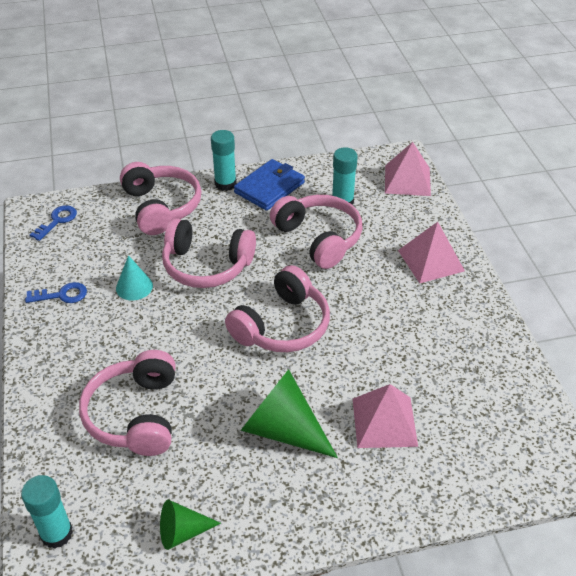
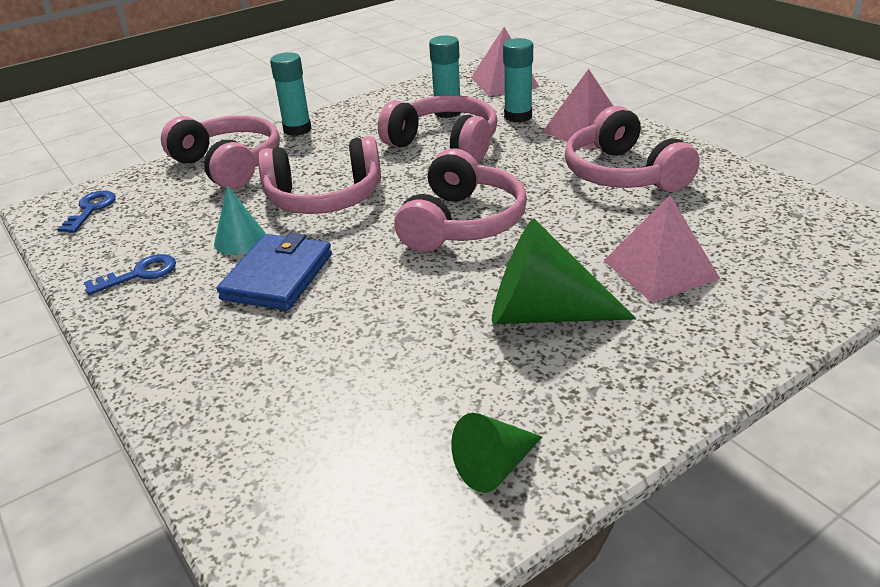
camera: 20 degrees left, 10 degrees down
turquoise glue stick [21,475,73,549] -> turquoise glue stick moved to [503,38,533,123]
pink headphones [79,350,176,456] -> pink headphones moved to [565,106,700,192]
blue wallet [234,159,305,211] -> blue wallet moved to [217,233,332,310]

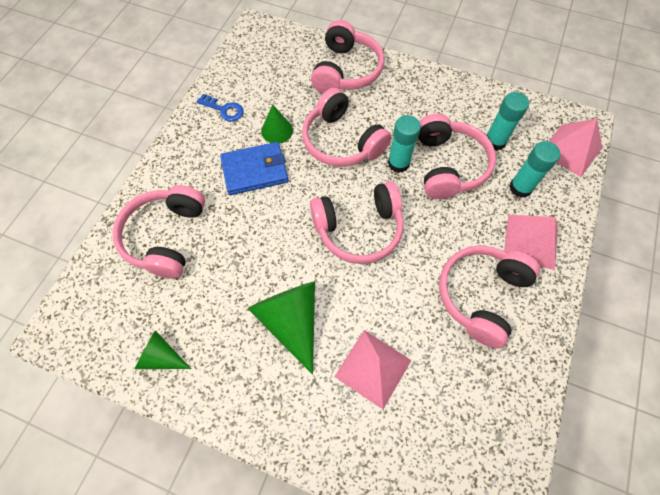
camera: 55 degrees right, 30 degrees up
blue key [57,191,116,233] -> none
turquoise cone [214,185,266,255] -> green cone [261,104,293,144]
turquoise glue stick [270,52,312,136] -> turquoise glue stick moved to [388,115,421,173]
none -> pink headphones [113,185,205,278]

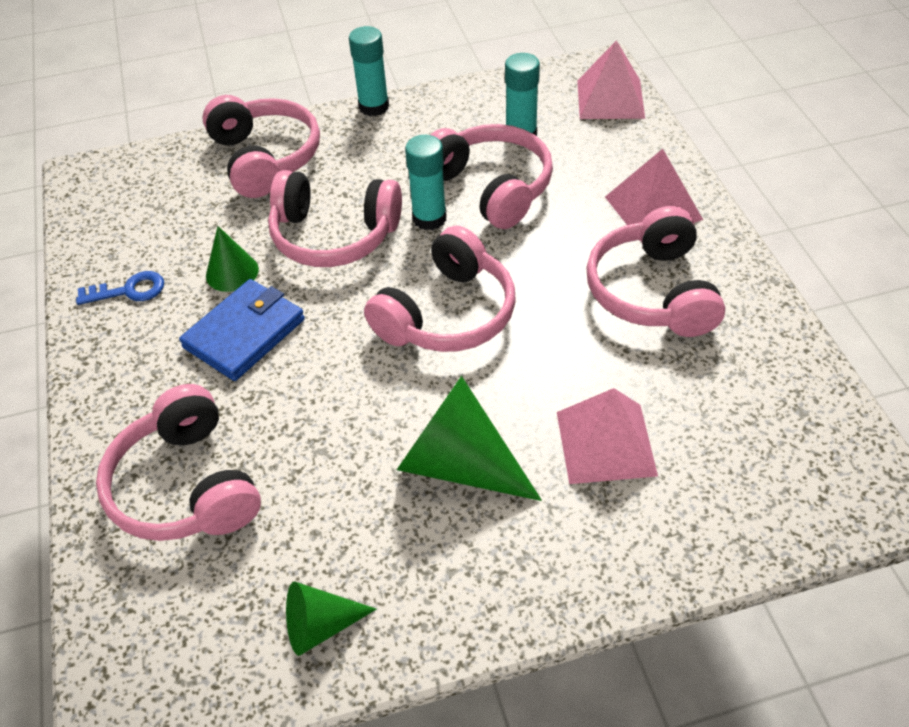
camera: 35 degrees left, 15 degrees down
turquoise glue stick [509,141,560,198] -> turquoise glue stick moved to [349,26,389,116]

